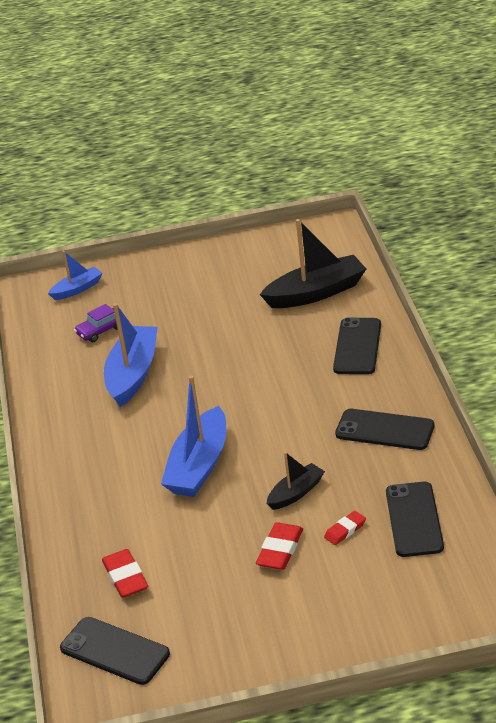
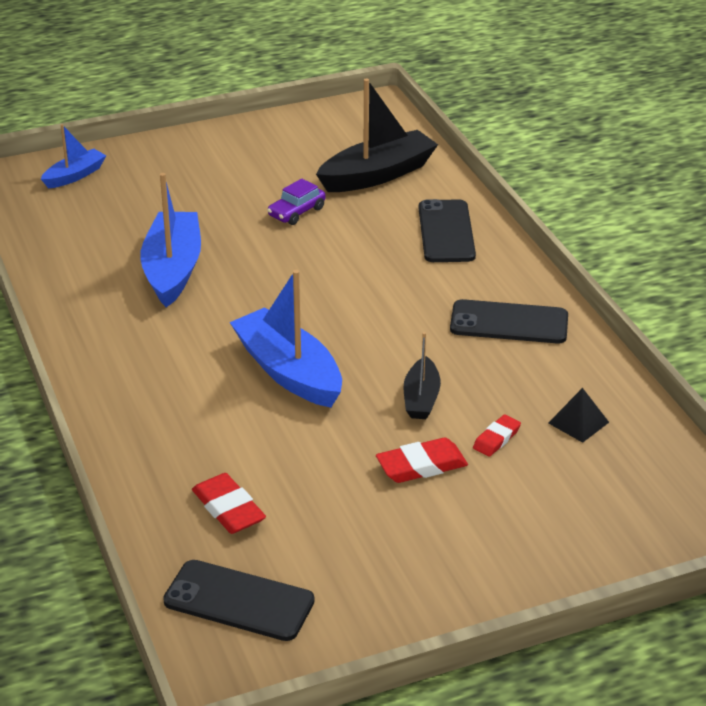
camera: 15 degrees left, 0 degrees up
purple car [74,304,118,342] -> purple car moved to [267,179,326,225]
blue boat [161,376,226,497] -> blue boat turned 135 degrees clockwise [230,270,342,408]
red eraser [256,522,303,570] -> red eraser turned 60 degrees clockwise [376,437,468,483]
black boat [267,452,325,510] -> black boat turned 150 degrees clockwise [403,332,441,419]
black phone [386,482,444,557] -> black pyramid [548,388,609,443]

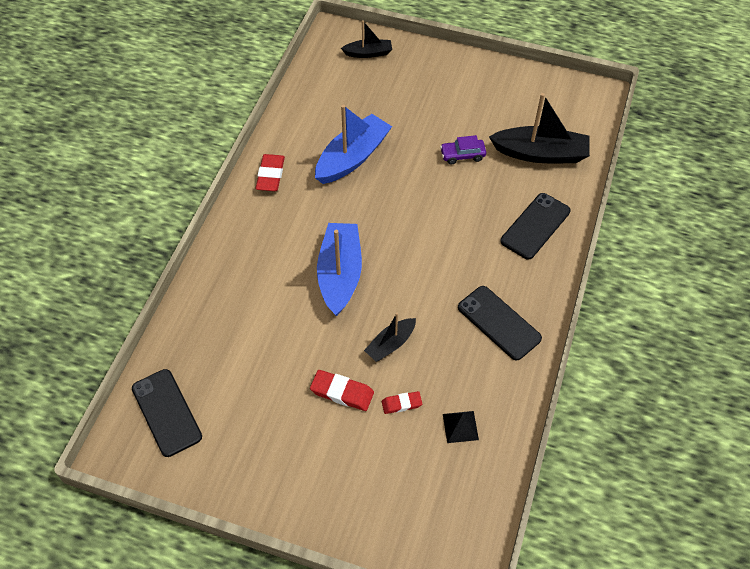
camera: 40 degrees right, 20 degrees up
blue boat [41,124,106,188] -> black boat [341,20,392,58]
red eraser [192,473,266,534] -> red eraser moved to [256,154,285,191]

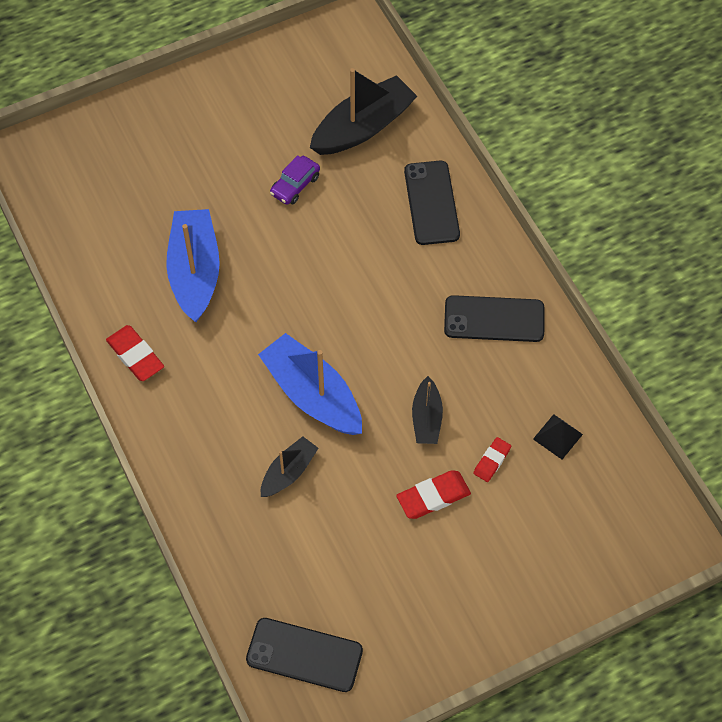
camera: 45 degrees left, 5 degrees up
black boat [341,20,392,58] -> black boat moved to [261,436,318,497]

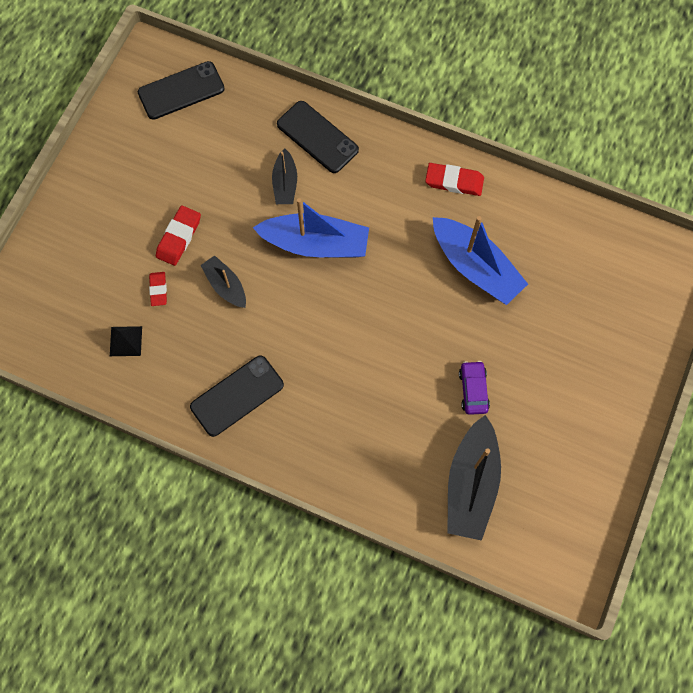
camera: 140 degrees right, 10 degrees up
black phone [404,161,460,245] -> black phone moved to [277,101,359,173]

